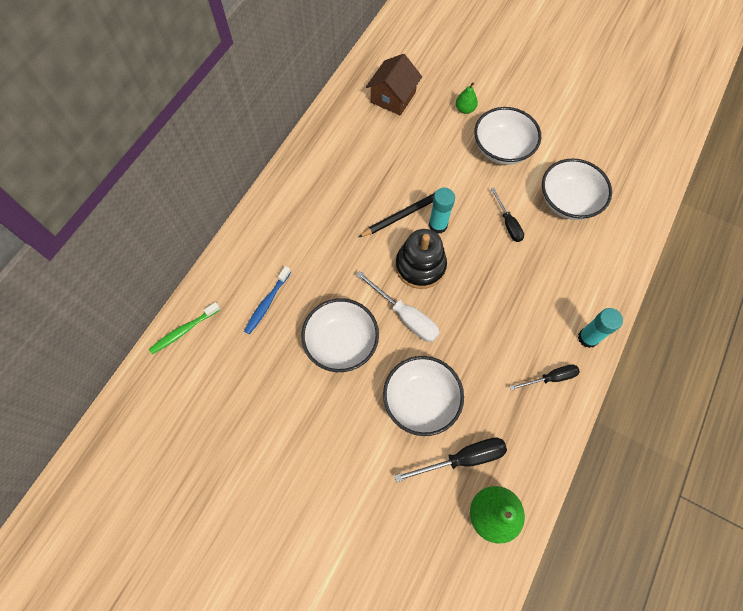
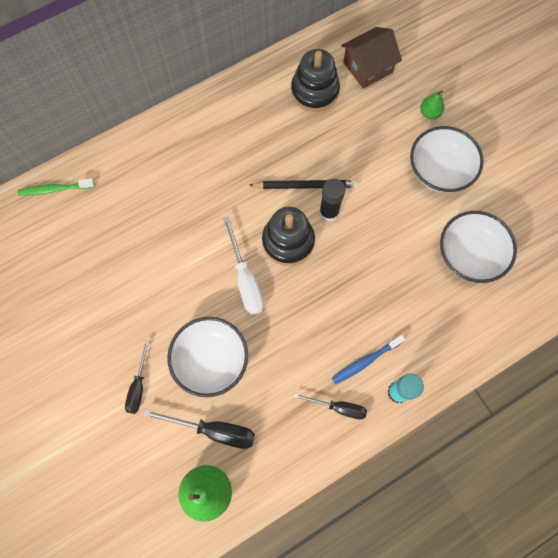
camera: 30 degrees right, 5 degrees up
blue toothbrush [244,266,291,334] -> blue toothbrush moved to [332,335,405,384]
white bowl [301,298,379,372] -> none
turquoise glue stick [429,188,455,234] -> black glue stick [319,179,345,221]
black screwdriver [491,188,524,242] -> black screwdriver moved to [125,340,149,414]
none -> black stacking toy [291,49,340,112]

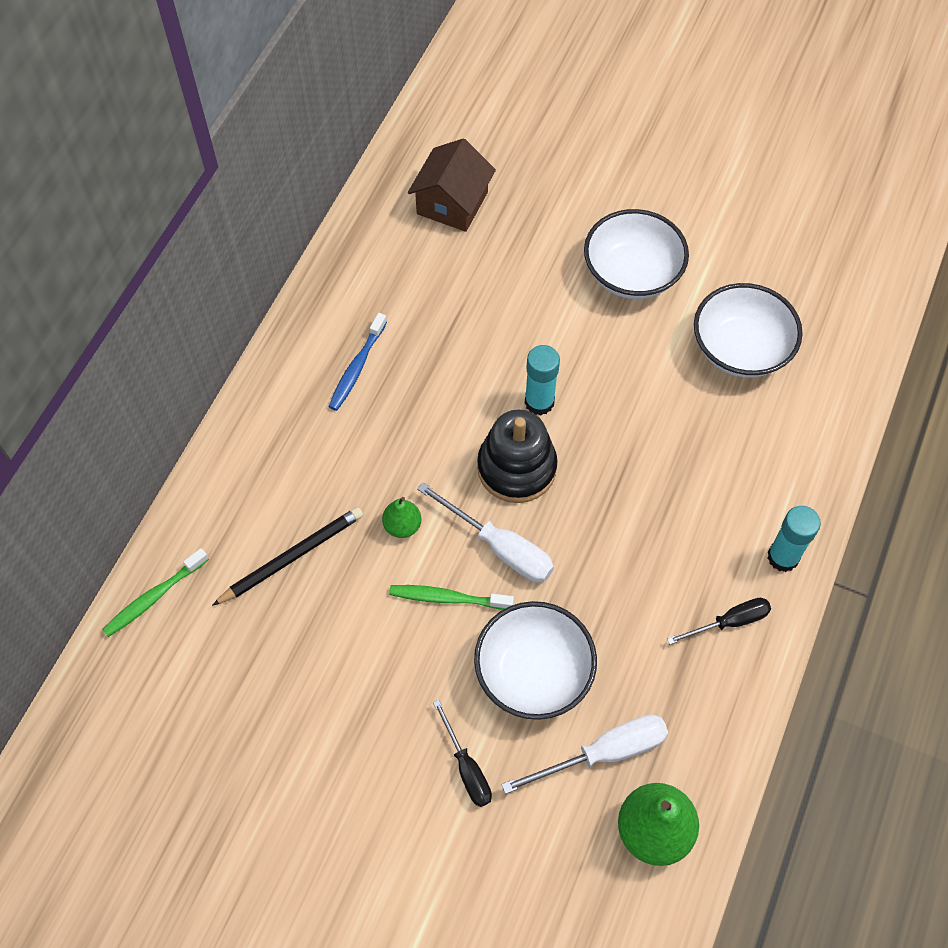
camera: 35 degrees left, 10 degrees down
black screwdriver [143,409,255,449] -> white screwdriver [501,714,668,794]
black pencil [249,180,357,189] -> black pencil moved to [212,507,363,606]
black stacking toy [291,49,340,112] -> none
black glue stick [319,179,345,221] -> turquoise glue stick [525,345,560,415]
blue toothbrush [332,335,405,384] -> blue toothbrush moved to [329,313,387,411]
green pear [420,90,444,119] -> green pear moved to [382,497,421,538]
none -> green toothbrush [389,585,514,610]

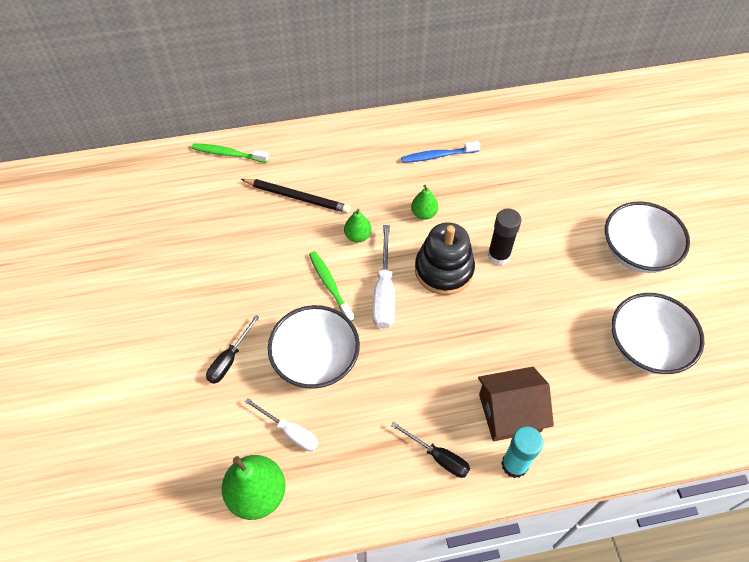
camera: 55 degrees right, 5 degrees down
brown house [408,138,496,232] -> brown house moved to [478,367,554,441]
white screwdriver [501,714,668,794] -> white screwdriver [245,398,318,451], size x0.66
turquoise glue stick [525,345,560,415] -> black glue stick [488,208,521,265]
none -> green pear [411,185,438,220]

